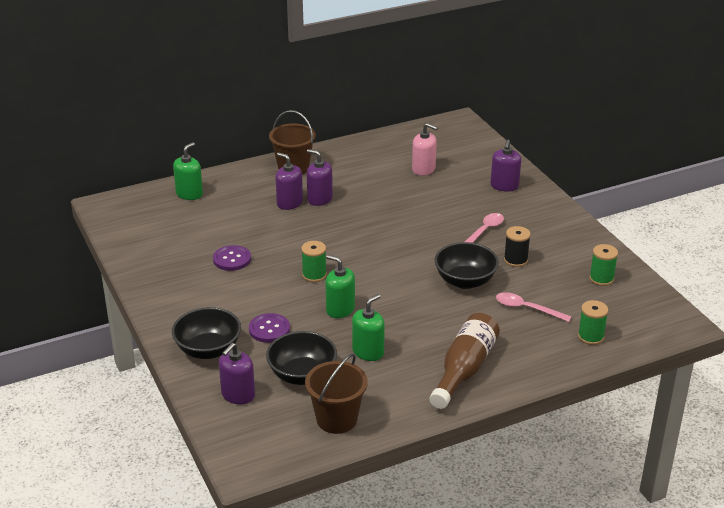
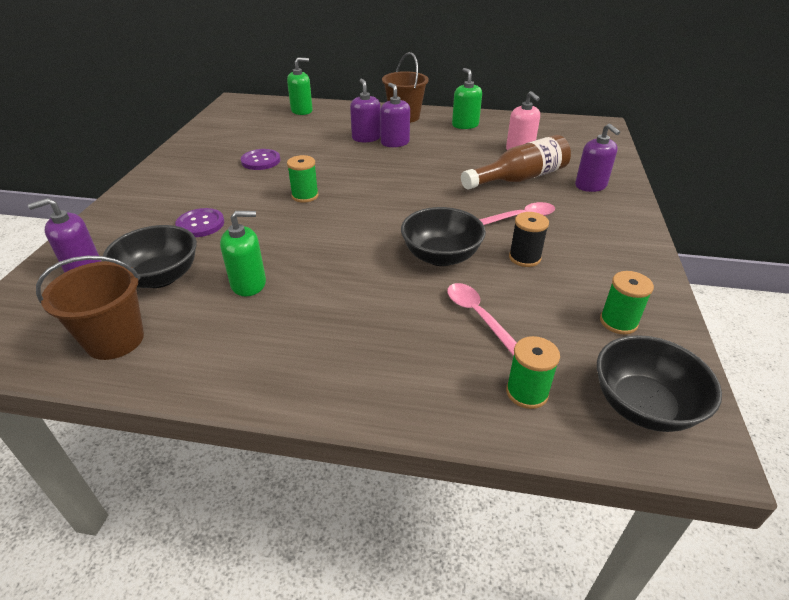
camera: 35 degrees right, 5 degrees up
black bowl [172,307,241,359] -> black bowl moved to [597,335,722,432]
green soap dispenser [325,255,355,318] -> green soap dispenser moved to [452,68,482,129]
brown bottle [429,313,500,409] -> brown bottle moved to [461,135,571,189]
purple soap dispenser [491,140,521,191] -> purple soap dispenser turned 75 degrees counterclockwise [575,124,620,192]

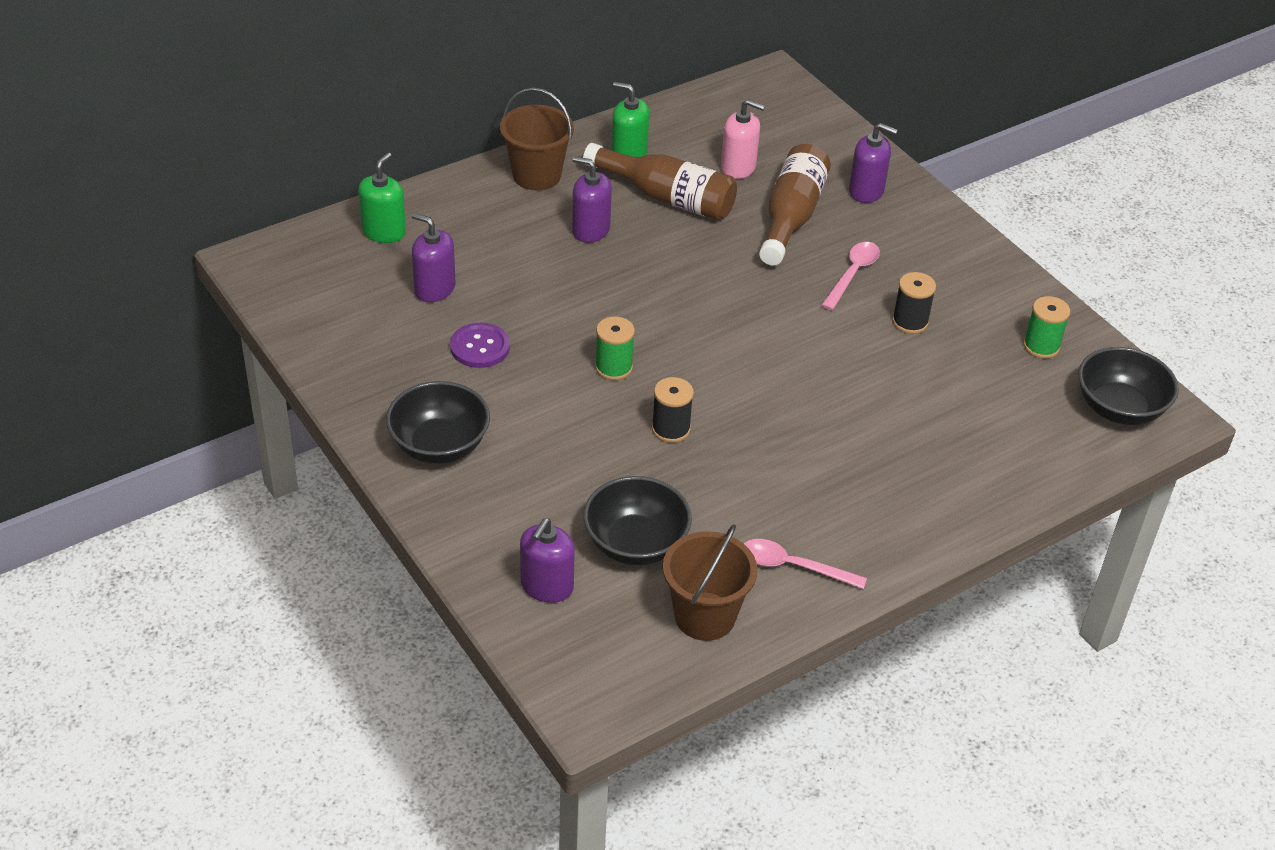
camera: 45 degrees left, 5 degrees up
purple button [175,208,224,237] -> none
green soap dispenser [220,211,266,296] -> none
purple soap dispenser [350,79,381,142] -> purple soap dispenser moved to [412,213,456,302]
black bowl [401,207,486,266] -> black bowl moved to [386,381,490,464]
pink spoon [447,283,517,356] -> pink spoon moved to [744,539,867,589]
green spool [506,336,560,409] -> none
none -> brown bottle [583,143,737,220]
none -> black spool [652,377,694,443]

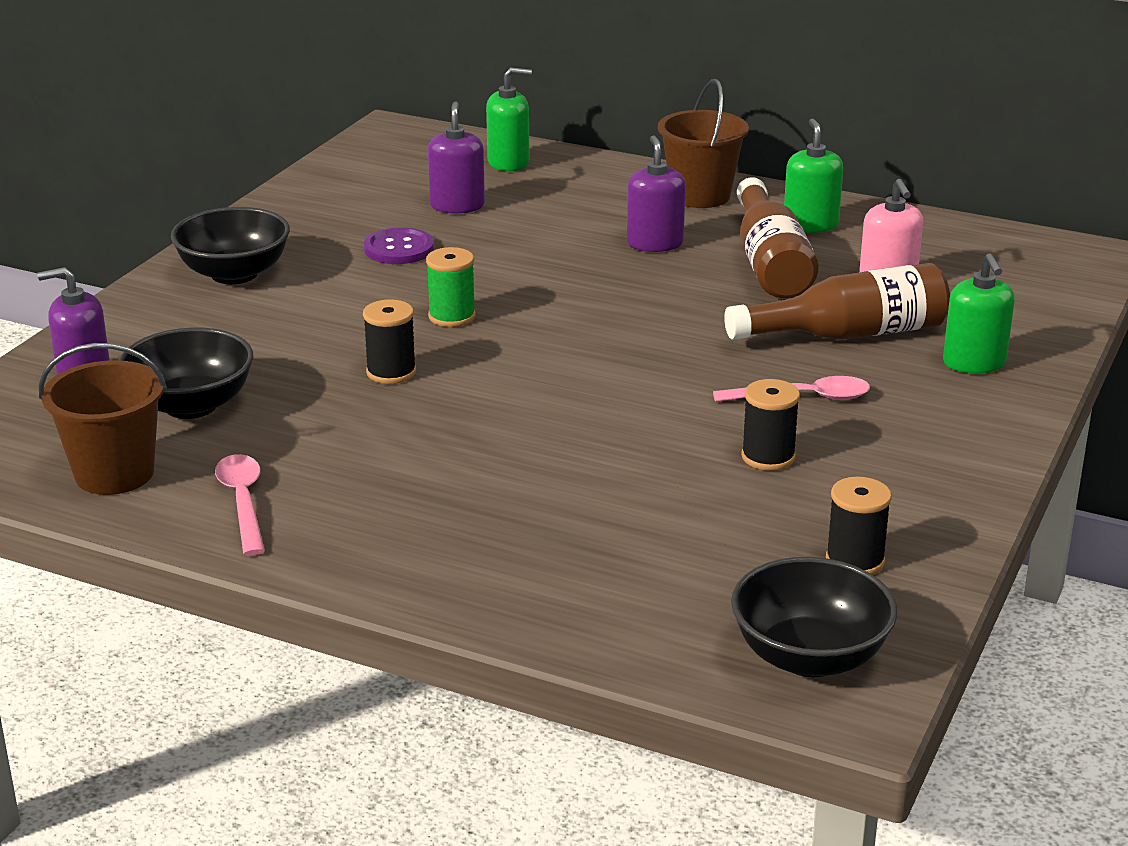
camera: 60 degrees right, 15 degrees down
purple soap dispenser [849,123,897,203] -> green soap dispenser [943,253,1015,374]
green spool [1023,296,1070,359] -> black spool [826,477,892,575]

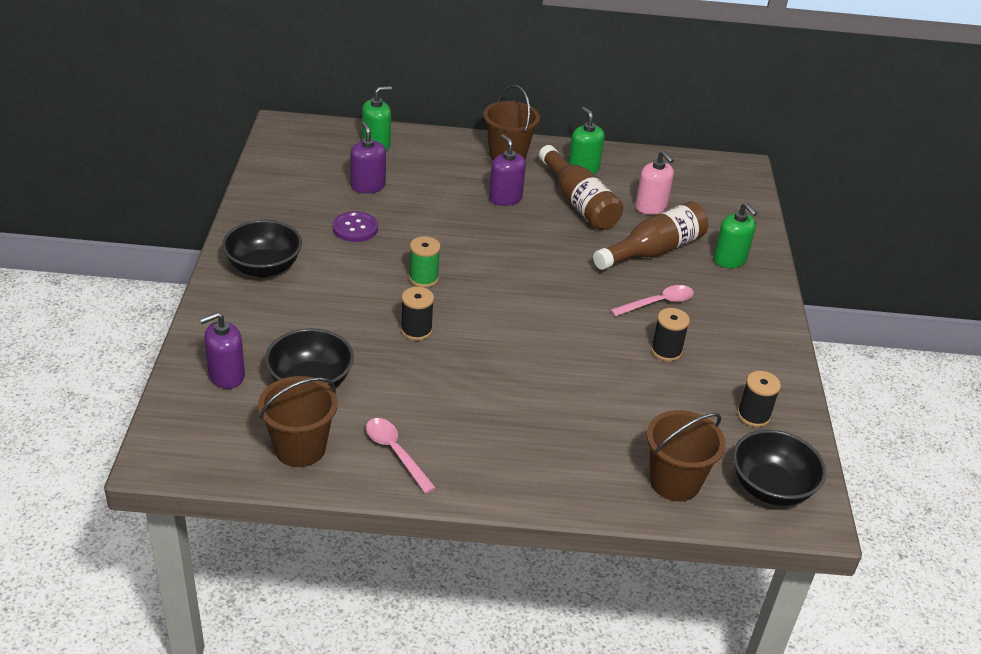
camera: 25 degrees left, 10 degrees up
none -> brown bucket [647,410,726,501]

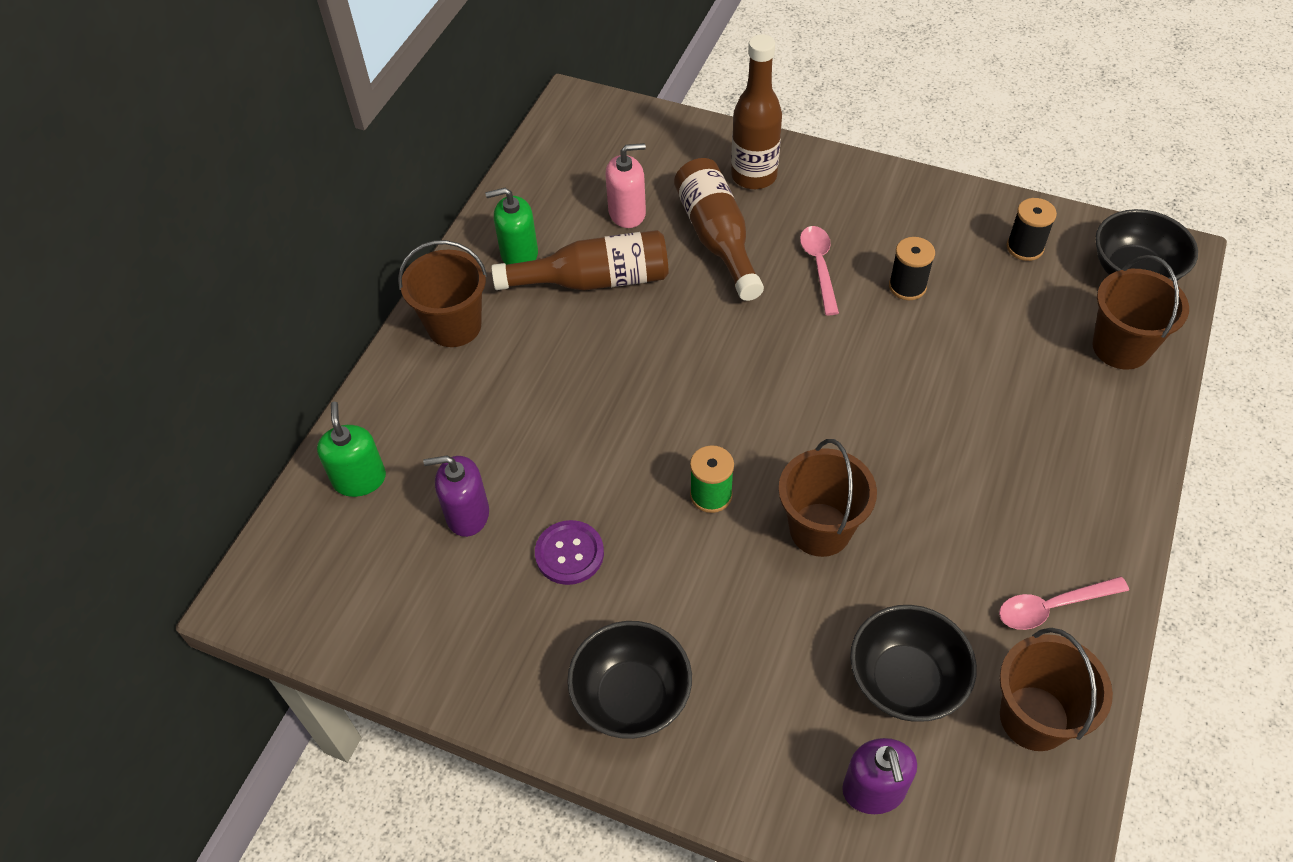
camera: 65 degrees left, 15 degrees up
black spool [401,287,434,340] -> brown bucket [778,439,877,557]
purple soap dispenser [489,134,526,206] -> none
green soap dispenser [714,203,757,268] -> brown bottle [731,34,782,189]

